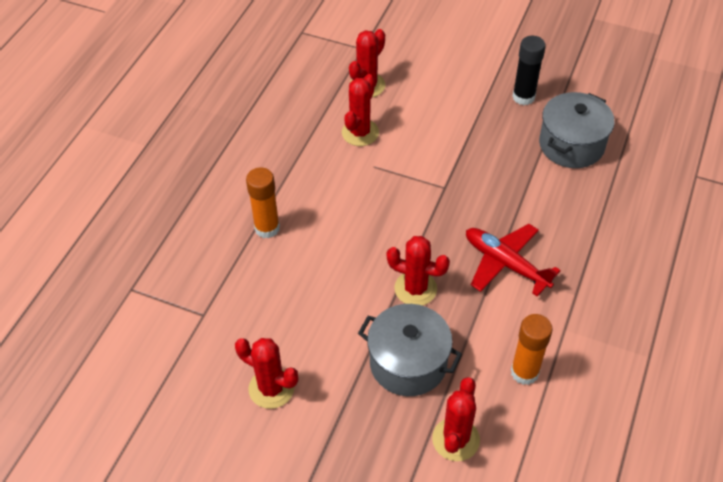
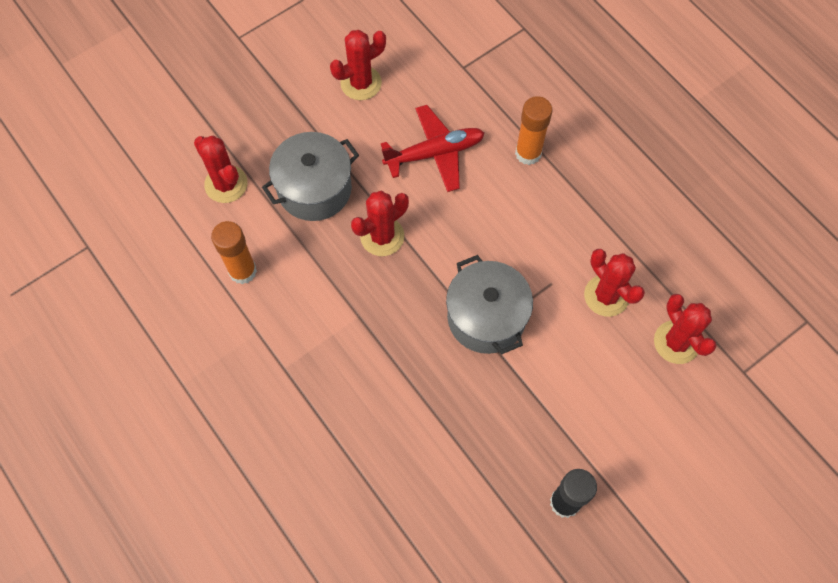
camera: 120 degrees right, 15 degrees up
red plane [466,224,561,297] -> red plane moved to [381,105,485,192]
grey pot [539,92,614,168] -> grey pot moved to [446,255,533,355]

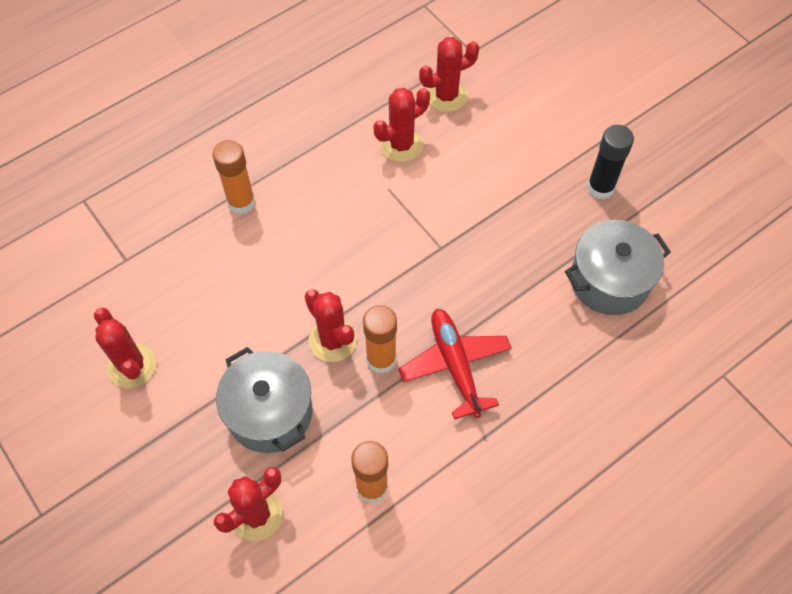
camera: 90 degrees left, 5 degrees down
red plane [381,105,485,192] -> red plane moved to [398,309,512,420]
grey pot [446,255,533,355] -> grey pot moved to [565,220,671,315]
none -> orange glue stick [363,305,397,374]

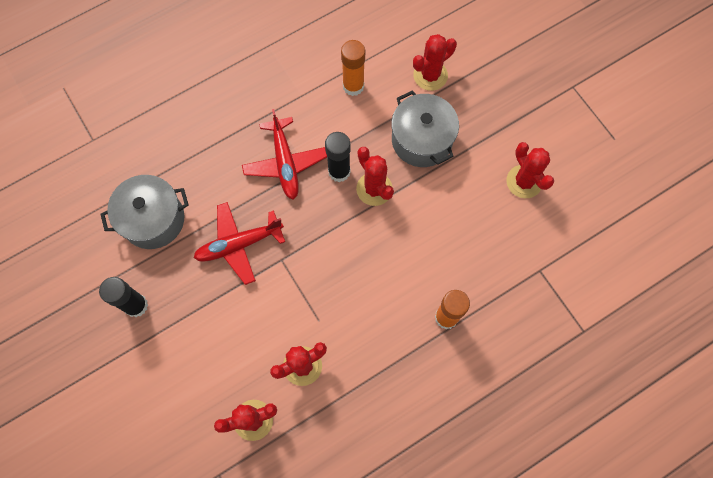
camera: 175 degrees left, 10 degrees up
orange glue stick [363,305,397,374] -> black glue stick [325,132,351,182]
none -> red plane [194,202,285,285]

